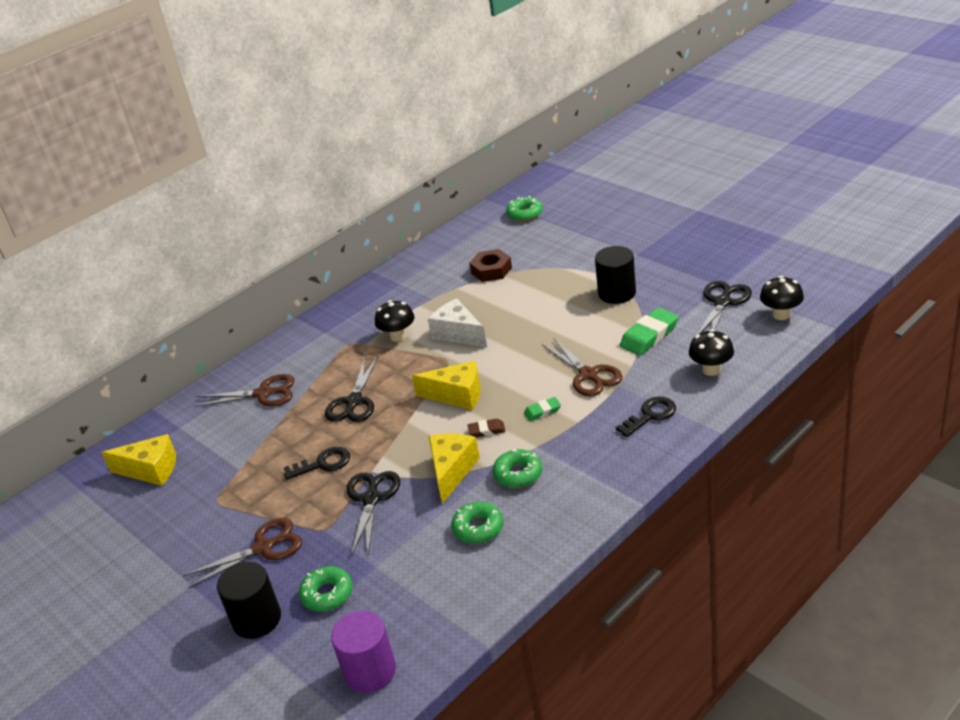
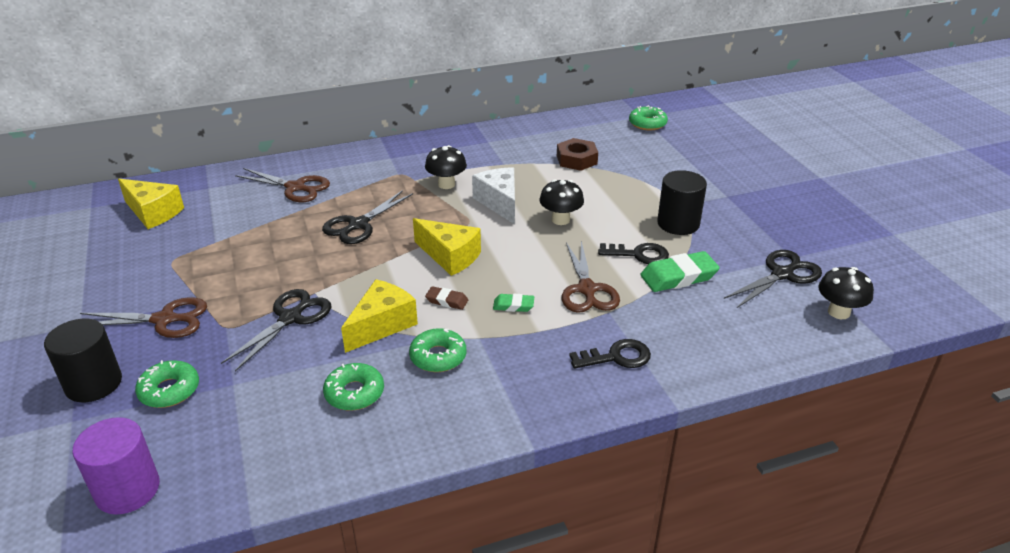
camera: 20 degrees right, 0 degrees up
black key [284,447,350,480] -> black key moved to [598,243,669,264]
black mushroom [689,329,734,376] -> black mushroom moved to [539,179,584,225]

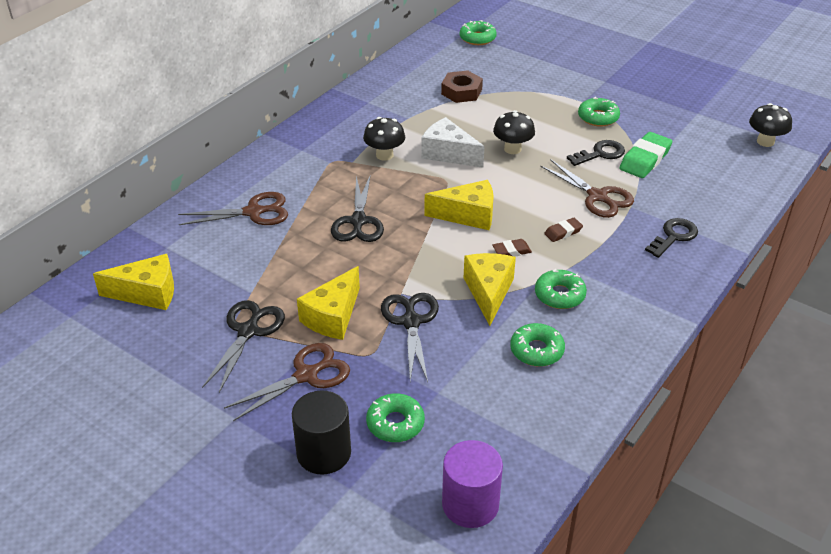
camera: 35 degrees left, 5 degrees up
green eraser [493,294,534,312] -> brown eraser [544,218,583,242]
black cylinder [657,170,707,235] -> green donut [578,97,620,127]
black scissors [724,250,822,308] -> black scissors moved to [202,300,285,393]
none -> yellow cheese [297,266,360,340]

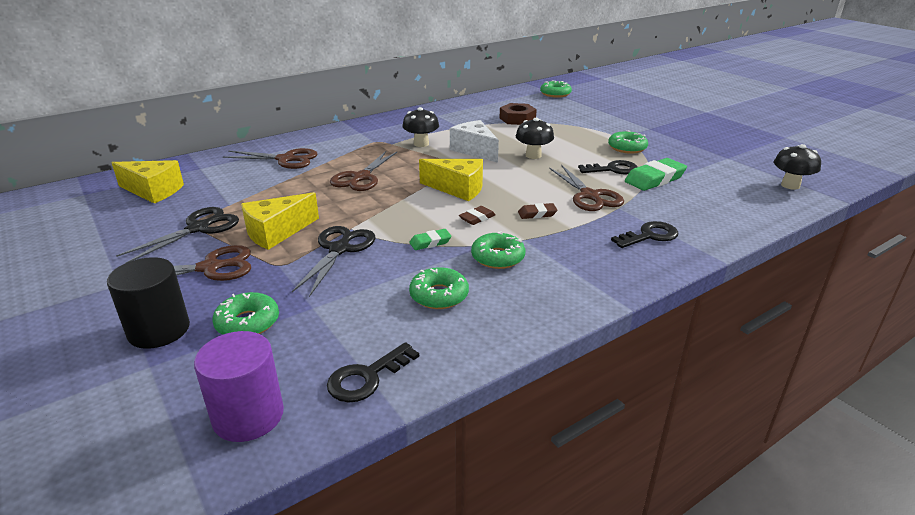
camera: 20 degrees right, 10 degrees down
black scissors [331,174,384,242] -> brown scissors [330,151,398,191]
yellow cheese [464,253,516,326] -> green eraser [409,229,452,250]
brown eraser [492,239,532,257] -> brown eraser turned 45 degrees counterclockwise [459,206,496,225]
none -> black key [327,342,419,402]

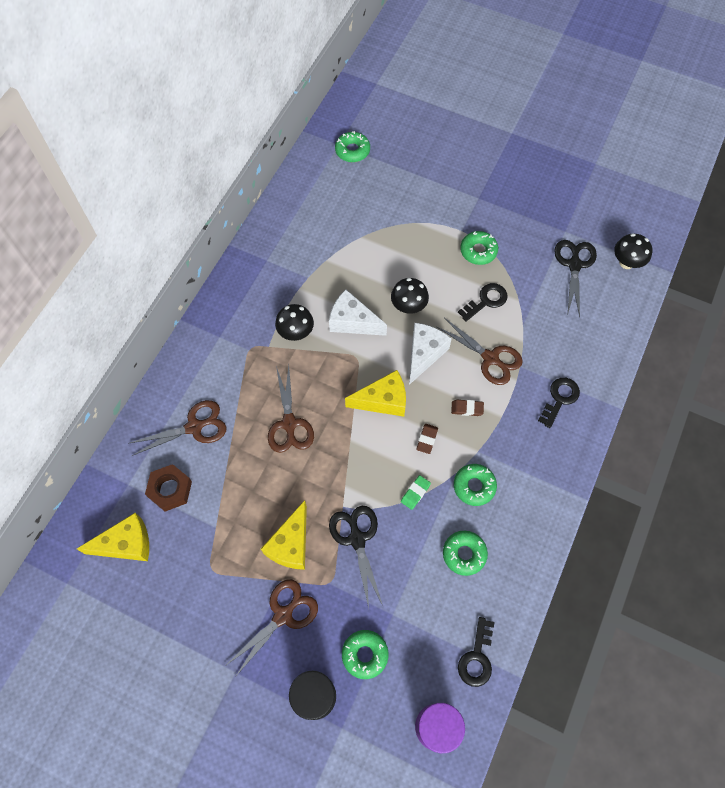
camera: 30 degrees left, 35 degrees up
black scissors [116,207,239,263] -> black scissors moved to [554,240,597,317]
brown nut [500,103,537,125] -> brown nut moved to [145,464,192,511]
brown eraser [518,203,557,219] -> brown eraser turned 45 degrees clockwise [451,400,484,416]
green eraser [625,158,687,191] -> none
none -> white cheese [409,323,452,385]

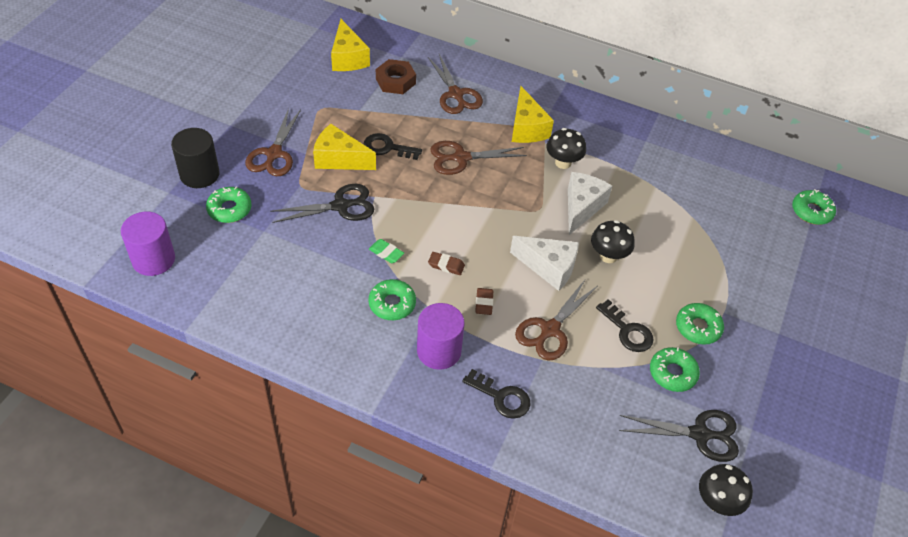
camera: 85 degrees right, 15 degrees down
brown scissors [225,579,318,677] -> brown scissors turned 60 degrees clockwise [245,108,301,176]
yellow cheese [345,370,406,417] -> yellow cheese moved to [512,86,554,143]
green donut [443,531,488,576] -> green donut moved to [650,347,700,392]
black key [458,617,495,687] -> black key moved to [364,133,422,160]
none -> purple cylinder [417,303,465,370]

